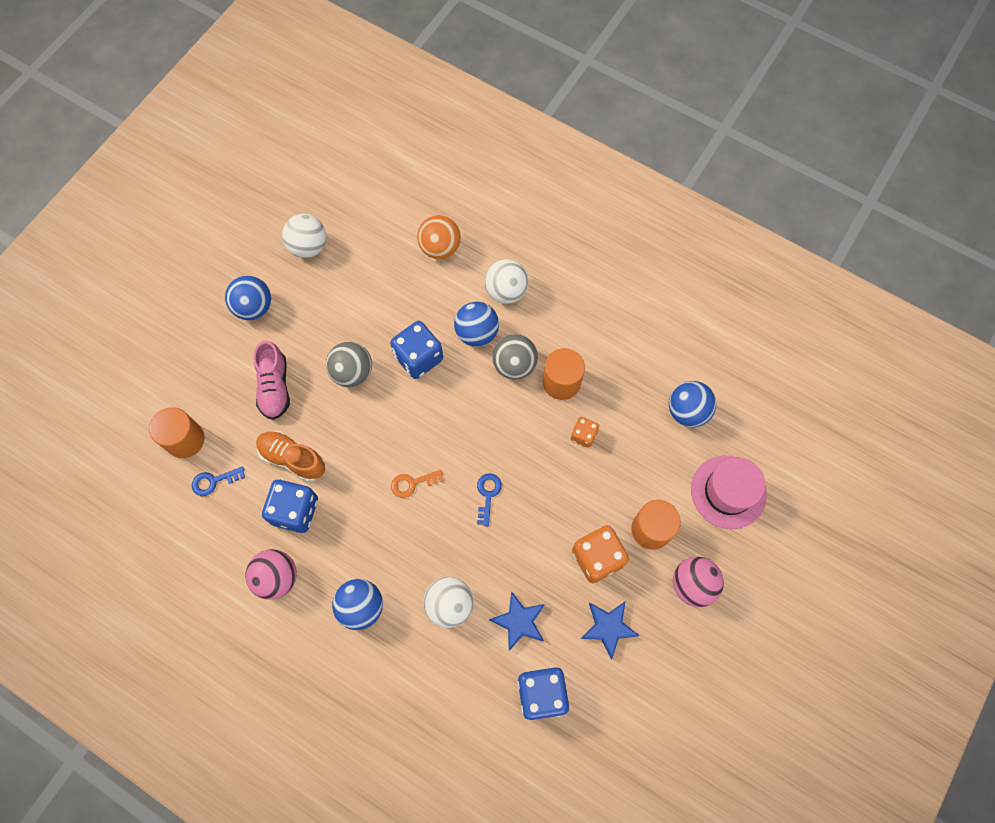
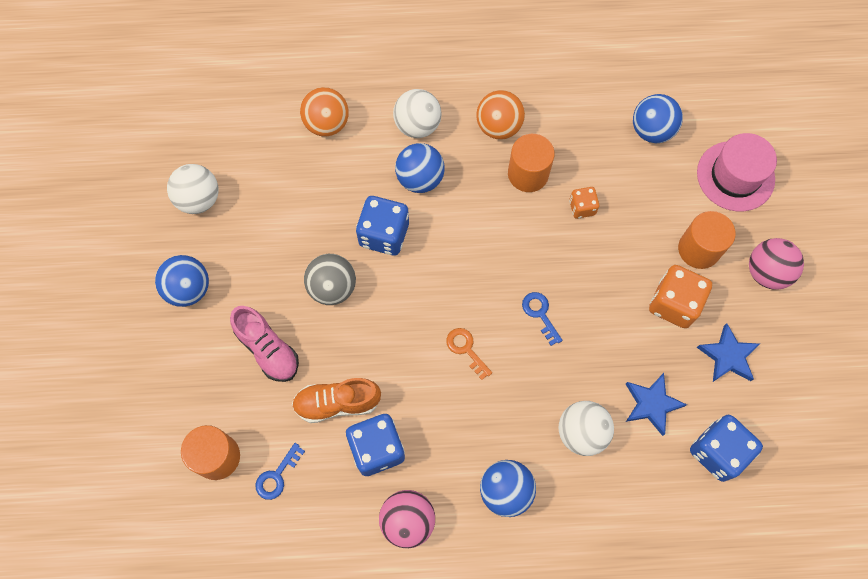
camera: 35 degrees left, 0 degrees up
orange key [391,469,444,498] -> orange key turned 105 degrees clockwise [446,328,492,380]
grey ball [492,334,538,380] -> none
none -> orange ball [476,90,525,140]

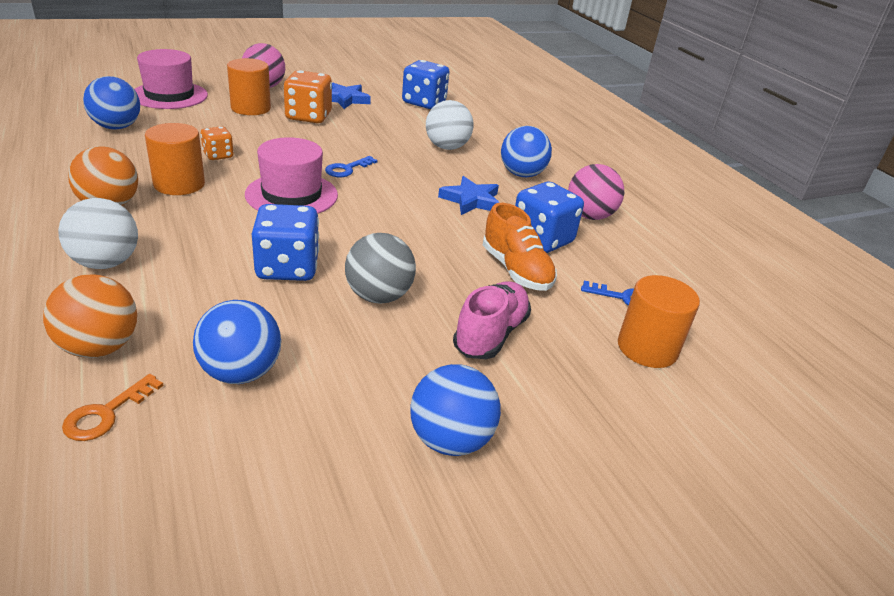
camera: 115 degrees left, 35 degrees down
white ball [167,164,219,214] -> none
blue ball [395,143,445,193] -> blue ball moved to [193,300,281,384]
orange key [446,328,492,380] -> orange key moved to [62,374,164,441]
blue star [626,373,687,436] -> blue star moved to [438,176,500,215]
none -> pink hat [245,137,338,214]

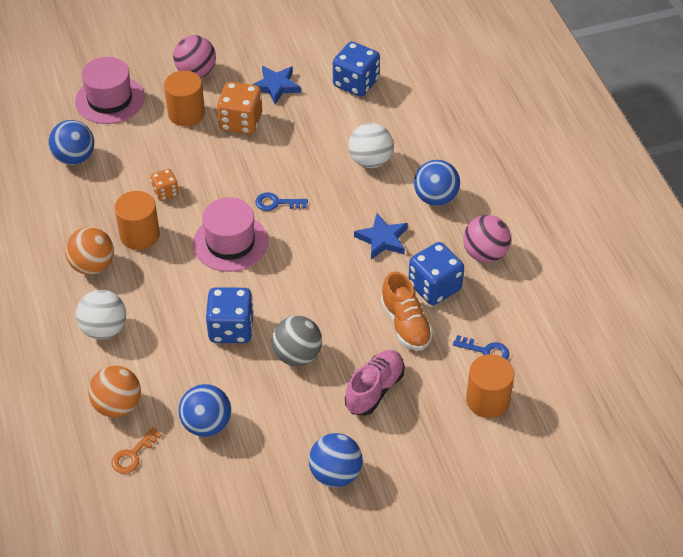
camera: 10 degrees right, 15 degrees up
blue key [325,156,377,177] -> blue key turned 45 degrees clockwise [255,193,308,211]

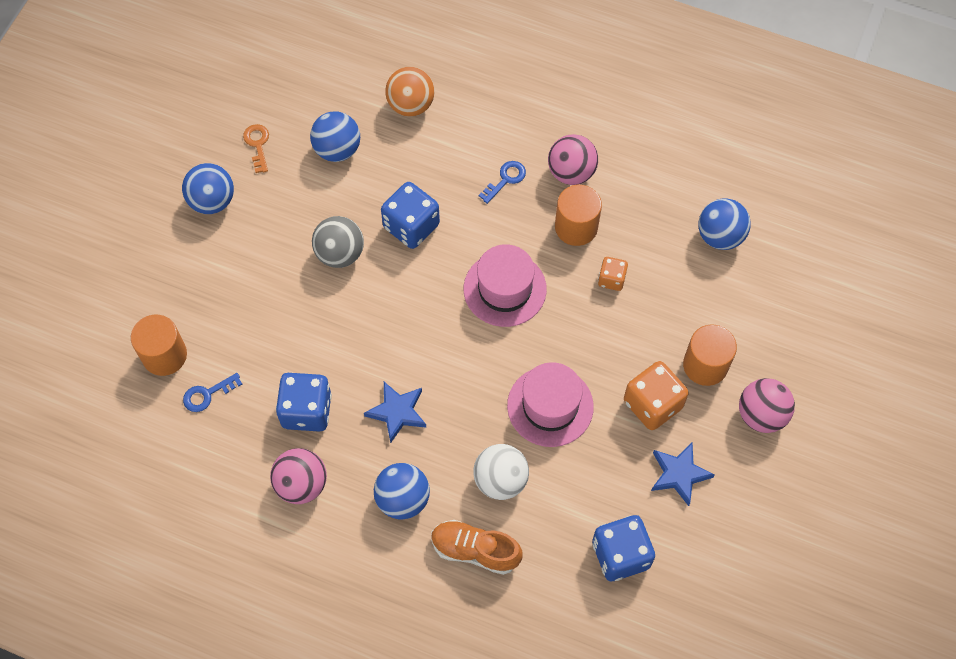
camera: 130 degrees right, 15 degrees up
orange ball [65,227,114,275] -> pink ball [548,134,598,185]
pink hat [75,57,145,124] -> pink hat moved to [507,362,594,447]
white ball [76,290,126,339] -> none
orange key [112,427,162,474] -> orange key moved to [243,124,269,173]
blue key [255,193,308,211] -> blue key moved to [479,161,526,204]
pink shoe [345,350,405,416] -> none
orange shoe [381,271,433,350] -> orange shoe moved to [431,520,523,575]

